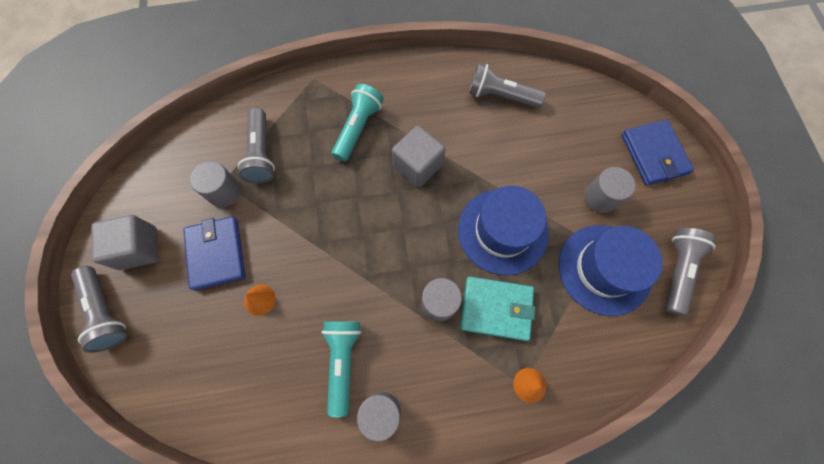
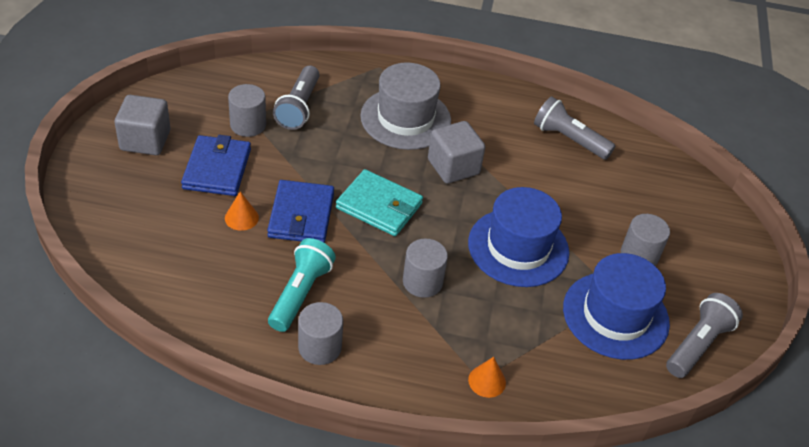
camera: 15 degrees right, 25 degrees down
grey flashlight [71,266,127,353] -> none
turquoise flashlight [332,84,384,162] -> grey hat [360,63,451,150]
turquoise wallet [460,276,535,341] -> turquoise wallet moved to [336,169,423,236]
blue wallet [621,119,694,185] -> blue wallet moved to [267,180,334,243]

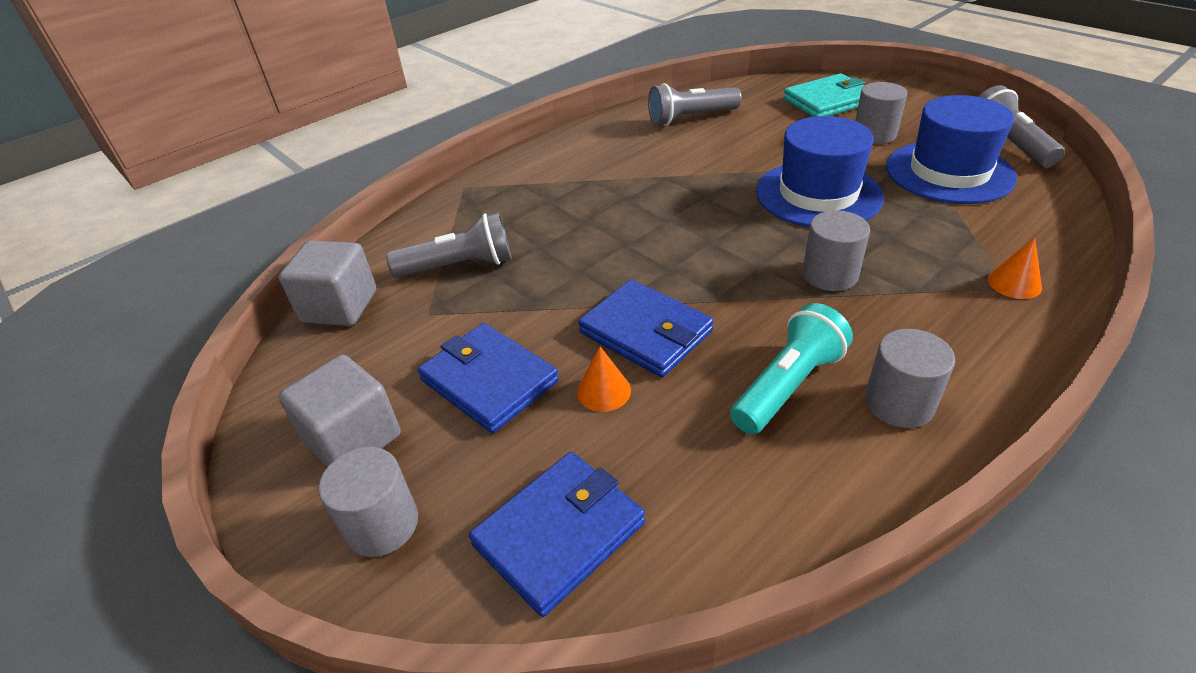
camera: 45 degrees left, 5 degrees down
grey cylinder [228,84,266,137] -> grey cylinder moved to [319,447,418,557]
turquoise flashlight [268,238,336,332] -> turquoise flashlight turned 75 degrees clockwise [730,303,853,434]
grey flashlight [273,66,320,130] -> grey flashlight turned 60 degrees counterclockwise [386,212,512,278]
turquoise wallet [336,169,423,236] -> turquoise wallet moved to [783,74,865,117]
grey hat [360,63,451,150] -> none
grey cube [428,121,485,184] -> grey cube moved to [279,241,376,326]
none -> blue wallet [469,452,645,617]

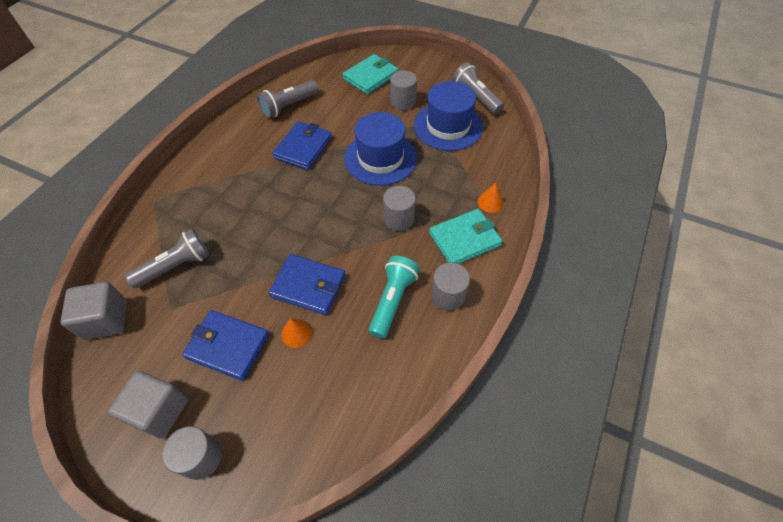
camera: 25 degrees left, 15 degrees up
blue wallet [469,452,645,617] -> blue wallet moved to [272,121,332,170]
none -> turquoise wallet [429,209,502,264]

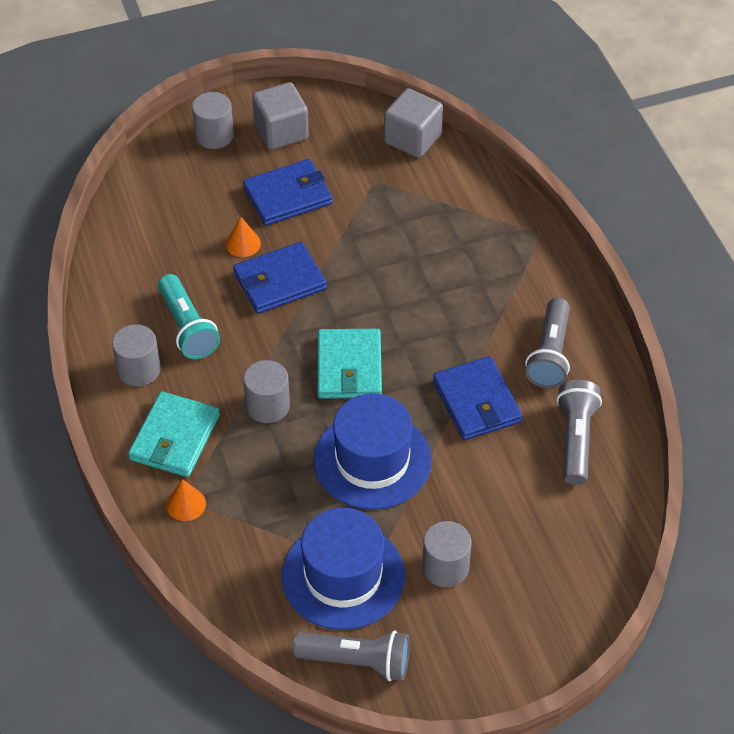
camera: 135 degrees right, 5 degrees down
grey flashlight [125,229,210,288] -> grey flashlight moved to [525,298,570,388]
turquoise wallet [343,54,399,94] -> turquoise wallet moved to [317,329,382,399]

